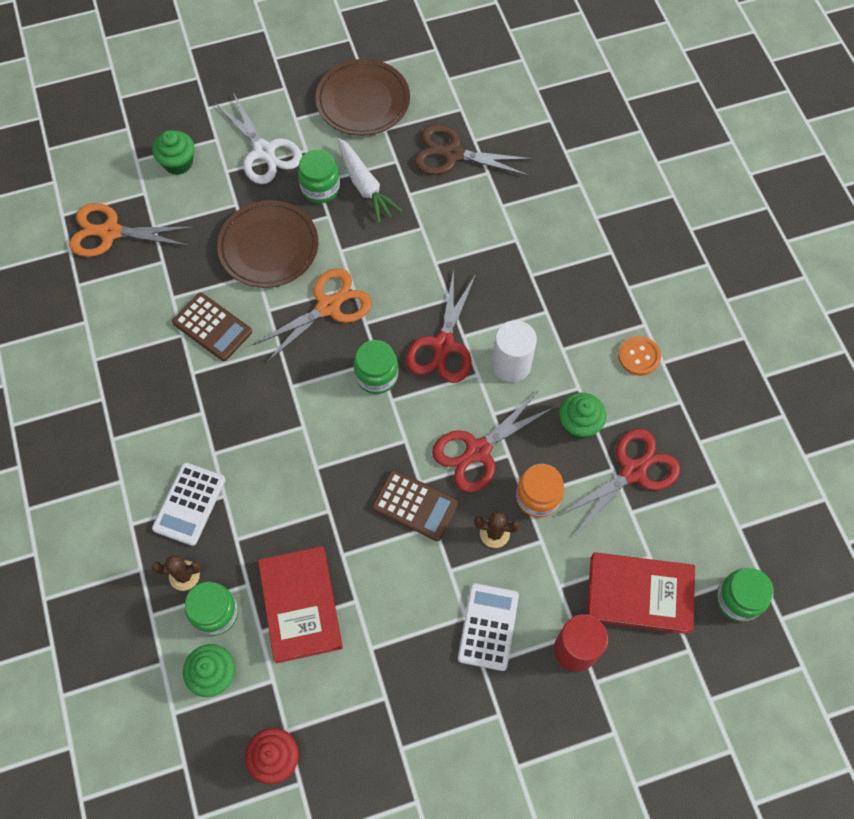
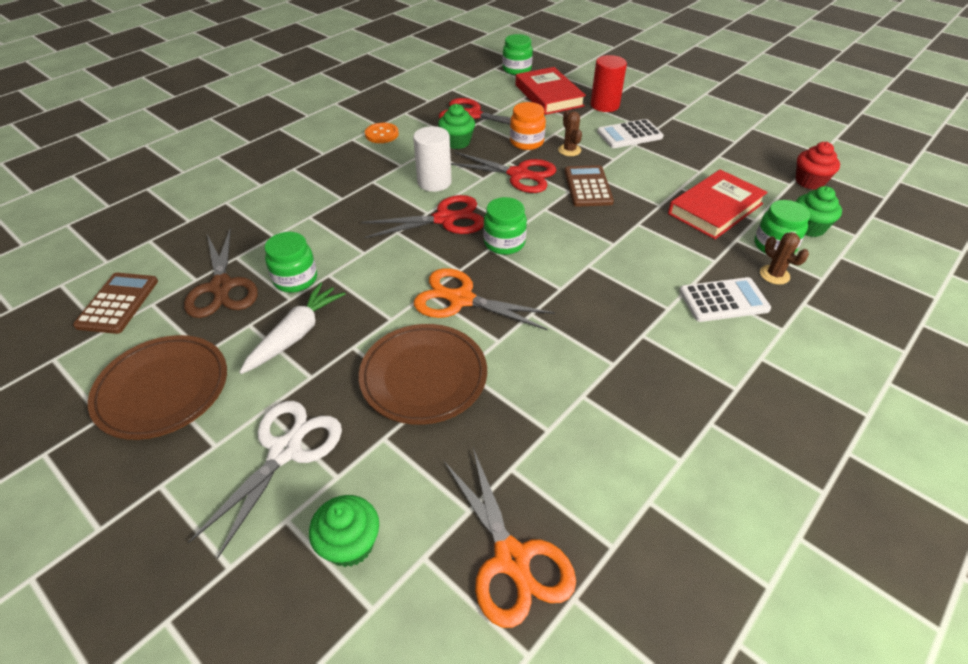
camera: 120 degrees left, 20 degrees down
brown calculator [172,293,252,361] -> brown calculator moved to [73,273,158,334]
green jar [298,149,340,203] -> green jar moved to [264,232,317,292]

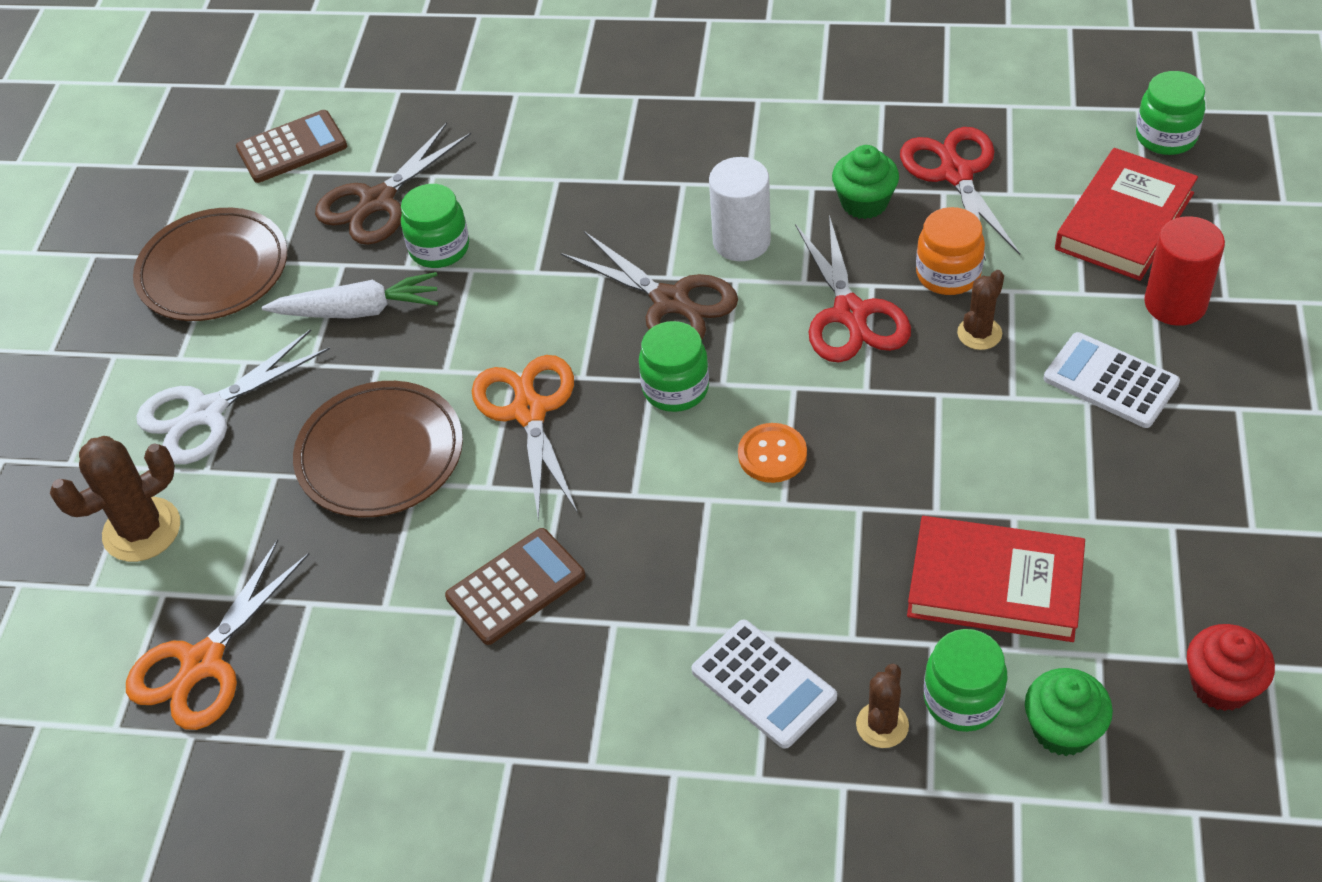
camera: 60 degrees right, 5 degrees up
white scissors [188,401,342,559] -> white scissors turned 150 degrees clockwise [137,329,330,464]
green cupcake [309,495,379,567] -> brown cactus [50,436,180,562]
red scissors [362,195,484,238] -> brown scissors [561,231,738,339]
orange button [365,123,399,143] -> orange button moved to [738,423,807,483]
brown calculator [565,165,614,207] -> brown calculator moved to [445,528,585,645]

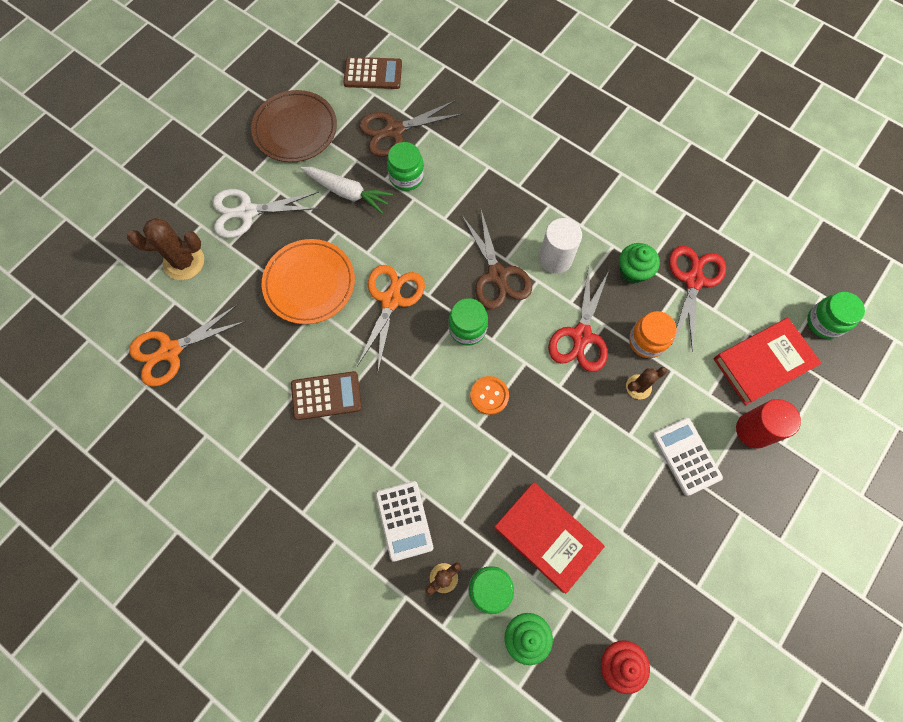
camera: 25 degrees right, 20 degrees up
brown plate [293,381,463,517] -> orange plate [262,239,355,324]

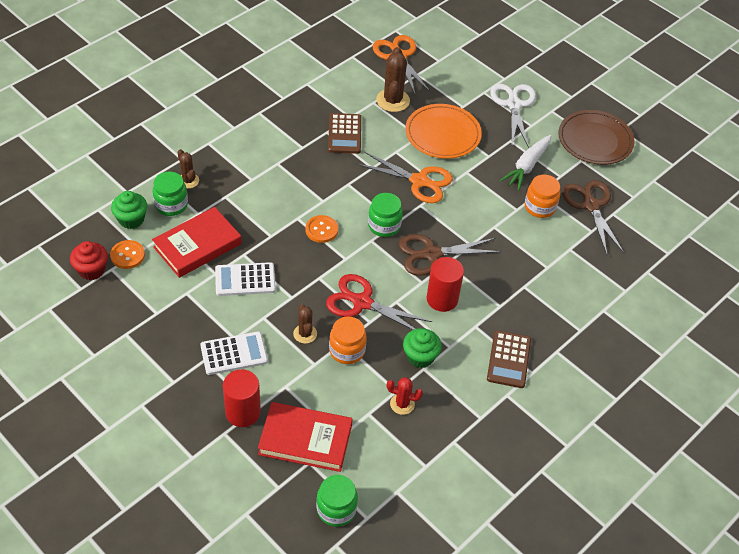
camera: 95 degrees right, 20 degrees down
brown cactus [127,218,204,280] -> brown cactus moved to [376,47,410,112]
brown calculator [343,57,402,89] -> brown calculator moved to [487,330,531,388]
white calculator [376,481,433,562] -> white calculator moved to [215,262,276,296]
green jar [387,142,424,191] -> orange jar [525,175,560,218]
white cylinder [539,218,582,274] -> red cylinder [427,257,464,312]
red scissors [669,246,726,352] -> red cactus [387,377,423,415]
red book [714,318,822,405] -> red book turned 60 degrees counterclockwise [258,402,352,472]
none -> orange button [110,240,145,269]

